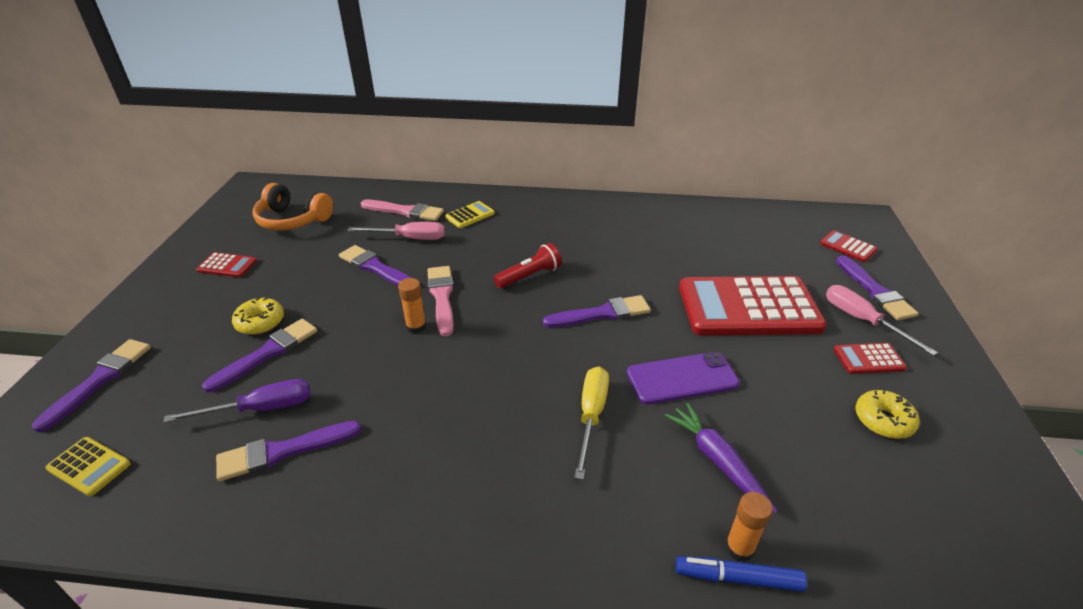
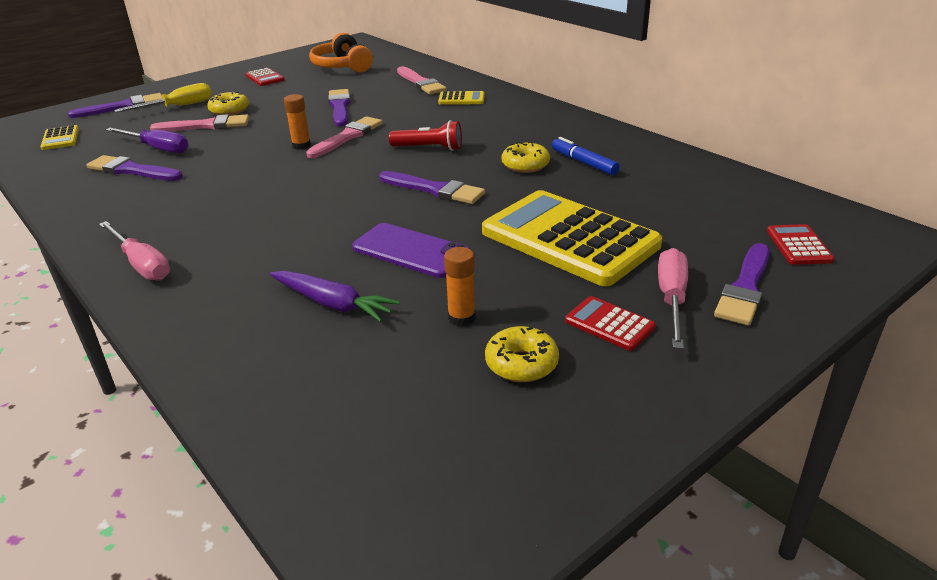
camera: 45 degrees right, 5 degrees down
purple brush [202,319,317,392] -> pink brush [150,114,249,131]
pink screwdriver [348,222,445,240] -> pink screwdriver moved to [99,221,170,281]
yellow screwdriver [574,367,609,480] -> yellow screwdriver moved to [114,83,212,112]
purple carrot [665,403,778,513] -> purple carrot turned 105 degrees clockwise [269,271,400,322]
blue marker [676,556,807,592] -> blue marker moved to [552,137,620,175]
red calculator [679,276,827,335] -> yellow calculator [482,190,662,286]
orange glue stick [725,492,773,562] -> orange glue stick moved to [444,247,476,327]
none -> yellow donut [502,141,550,173]

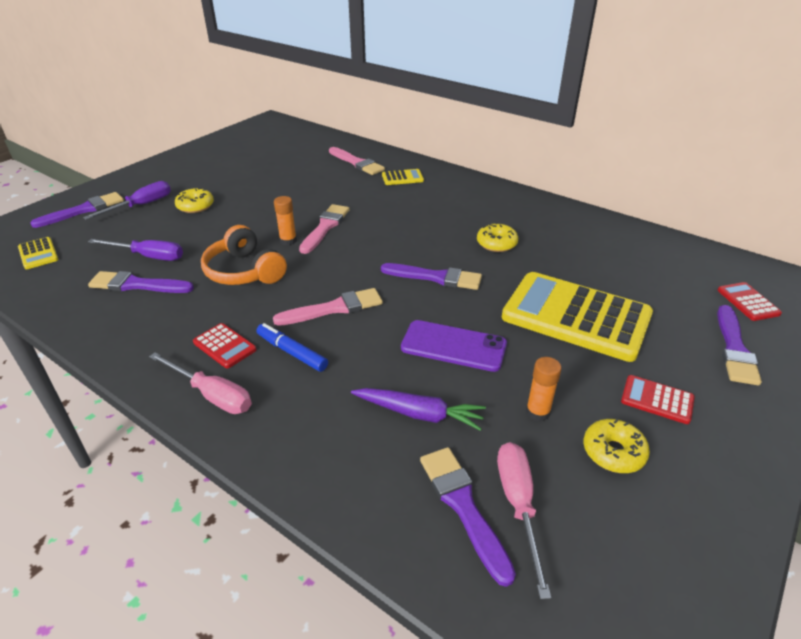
camera: 15 degrees left, 5 degrees up
yellow screwdriver [114,83,212,112] -> purple screwdriver [83,181,171,220]
pink brush [150,114,249,131] -> pink brush moved to [273,288,383,326]
red calculator [246,68,285,86] -> red calculator moved to [193,323,256,369]
orange headphones [309,33,373,73] -> orange headphones moved to [201,225,287,285]
purple brush [328,89,351,126] -> purple brush moved to [420,447,516,587]
red flashlight [389,120,462,151] -> none
blue marker [552,137,620,175] -> blue marker moved to [256,323,328,372]
pink screwdriver [658,248,688,349] -> pink screwdriver moved to [497,442,551,599]

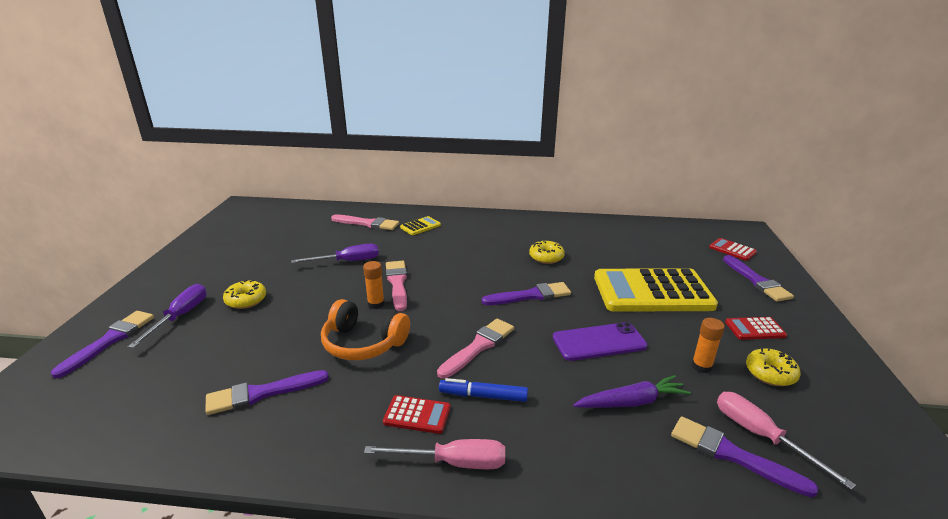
camera: 30 degrees left, 10 degrees down
yellow calculator [18,237,59,269] -> none
purple screwdriver [88,239,183,261] -> purple screwdriver moved to [291,244,379,263]

